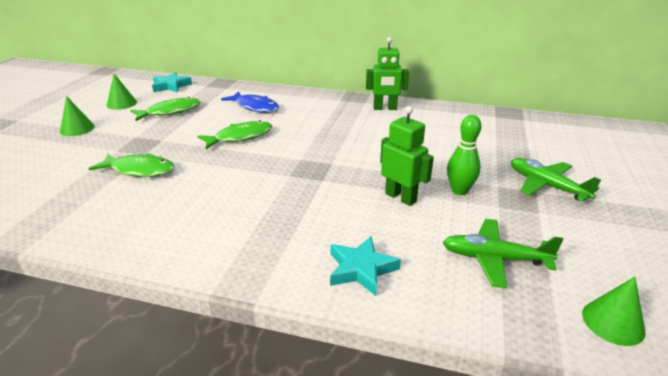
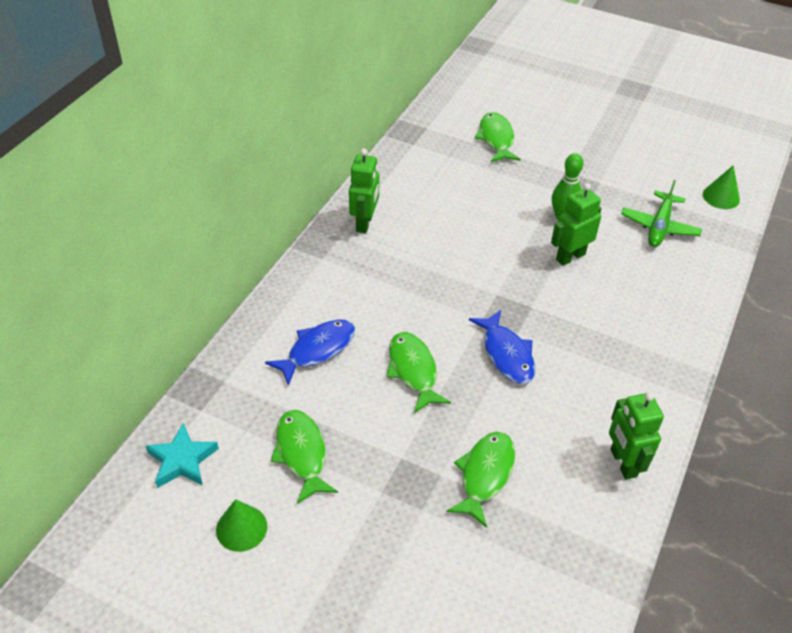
camera: 80 degrees left, 15 degrees up
green cone [60,96,95,136] -> none
turquoise star [330,236,401,296] -> none
green plane [511,158,601,202] -> none
none -> blue fish [469,310,535,384]
none -> green fish [475,112,521,162]
none -> green robot [609,392,664,480]

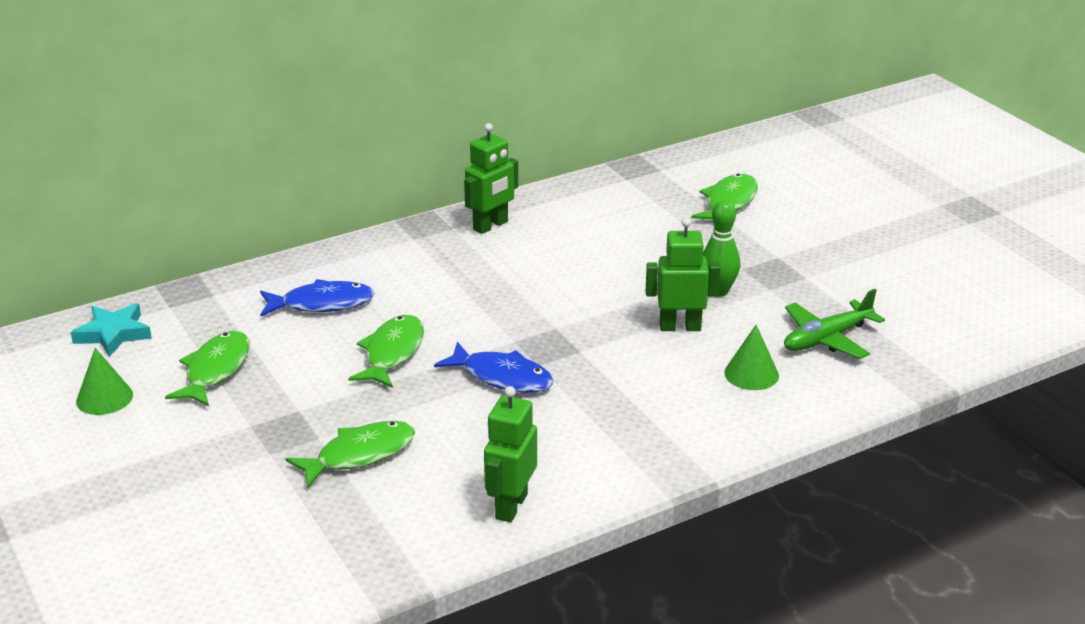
camera: 35 degrees right, 15 degrees down
blue fish [469,310,535,384] -> blue fish turned 75 degrees counterclockwise [434,342,554,393]
green cone [703,165,740,209] -> green cone moved to [724,325,779,390]

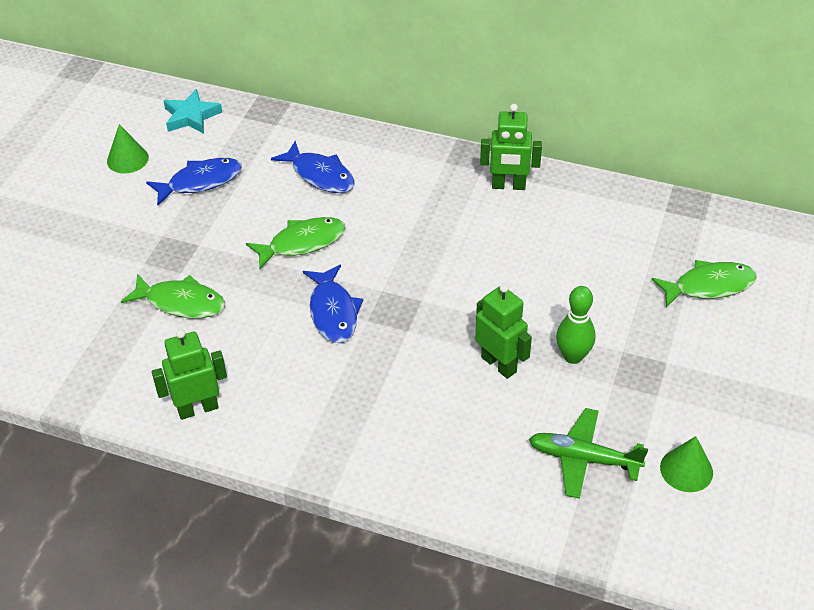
camera: 50 degrees right, 15 degrees up
green fish [165,331,250,406] -> blue fish [146,158,242,205]
green cone [724,325,779,390] -> green cone moved to [660,436,713,492]

